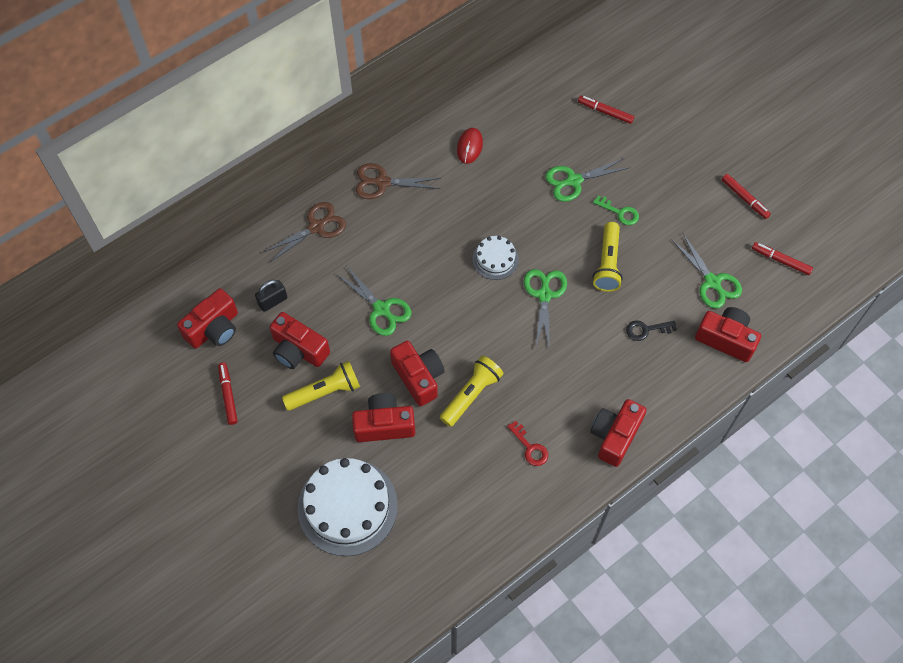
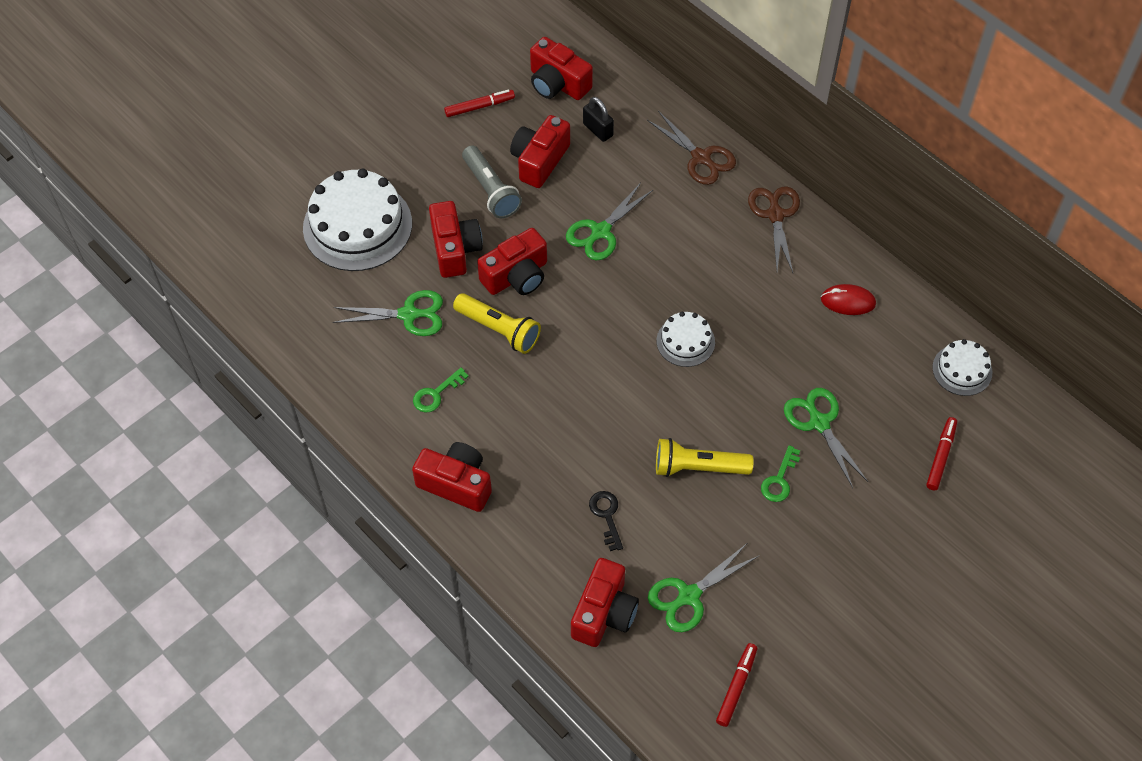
camera: 85 degrees right, 5 degrees down
yellow flashlight [282,361,360,411] -> grey flashlight [462,145,522,218]
red key [507,421,548,466] -> green key [413,368,469,413]
green scissors [524,269,567,351] -> green scissors moved to [333,290,443,336]
red marker [722,174,771,219] -> none
none -> white cake [932,339,992,396]

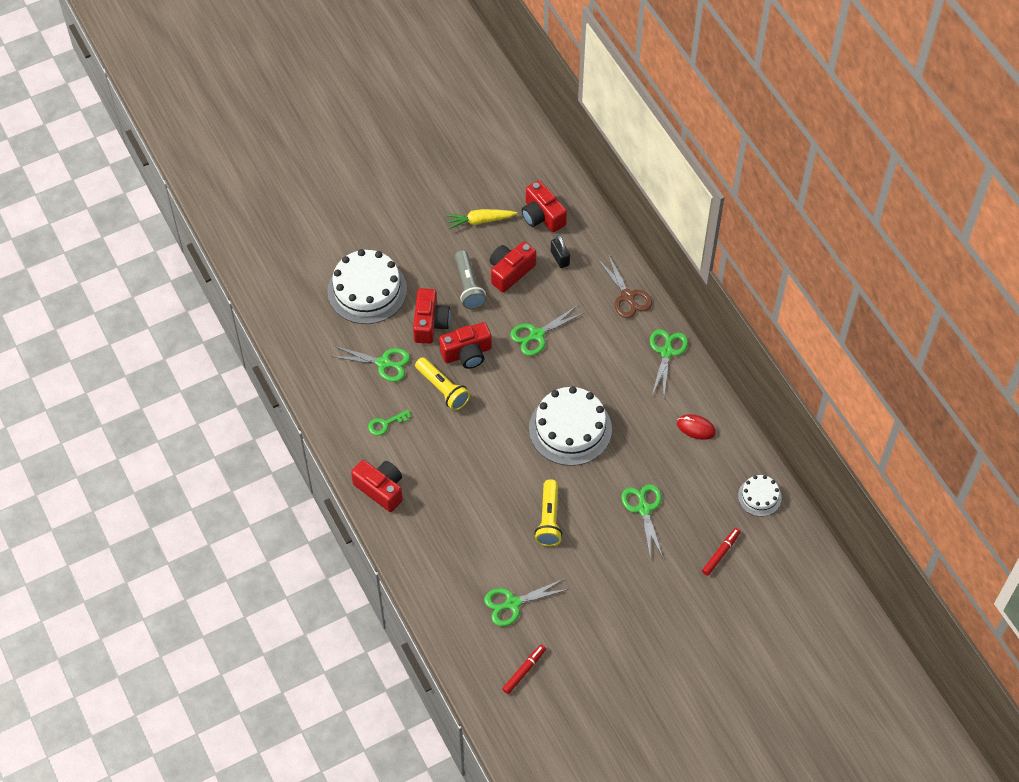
camera: 15 degrees right, 0 degrees up
red marker [444,90,515,117] -> yellow carrot [446,209,517,229]
red camera [571,558,639,647] -> none
black key [589,491,623,551] -> none
yellow flashlight [656,438,753,477] -> yellow flashlight turned 105 degrees counterclockwise [534,479,562,546]
white cake [657,312,715,367] -> white cake [529,386,612,466], size x1.95
brown scissors [748,186,800,273] -> green scissors [650,329,688,395]
green key [761,445,800,502] -> none

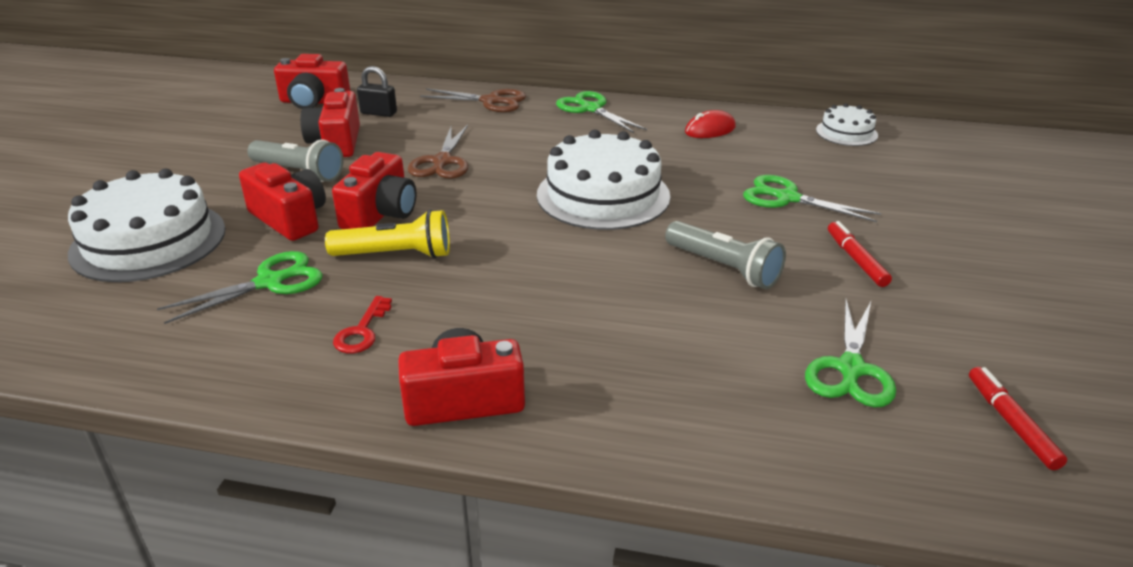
camera: 50 degrees left, 25 degrees down
green key [368,410,412,436] -> red key [333,296,392,353]
yellow carrot [446,209,517,229] -> none
green scissors [510,305,584,356] -> brown scissors [408,125,468,179]
yellow flashlight [534,479,562,546] -> grey flashlight [665,221,786,289]
red marker [702,528,741,576] -> red marker moved to [828,221,892,287]

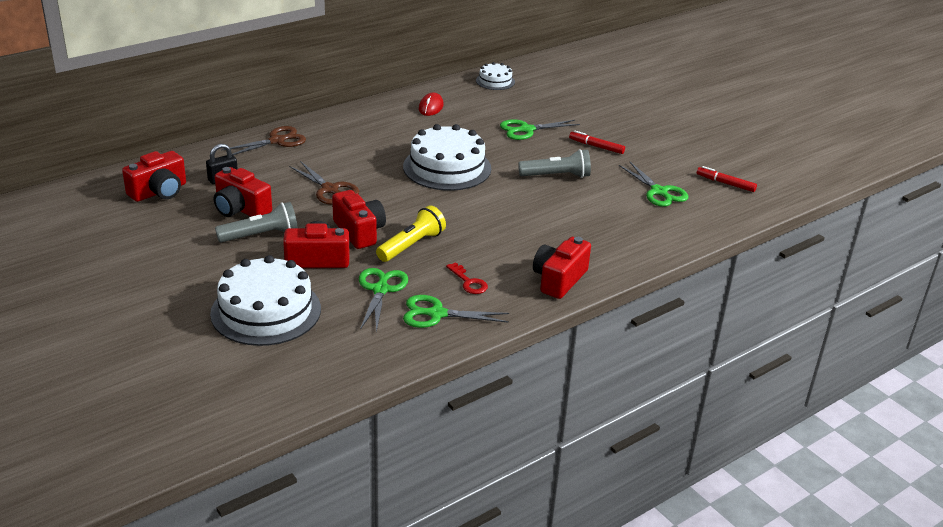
camera: 50 degrees left, 0 degrees up
green scissors [556,91,647,133] -> green scissors moved to [403,295,509,328]

